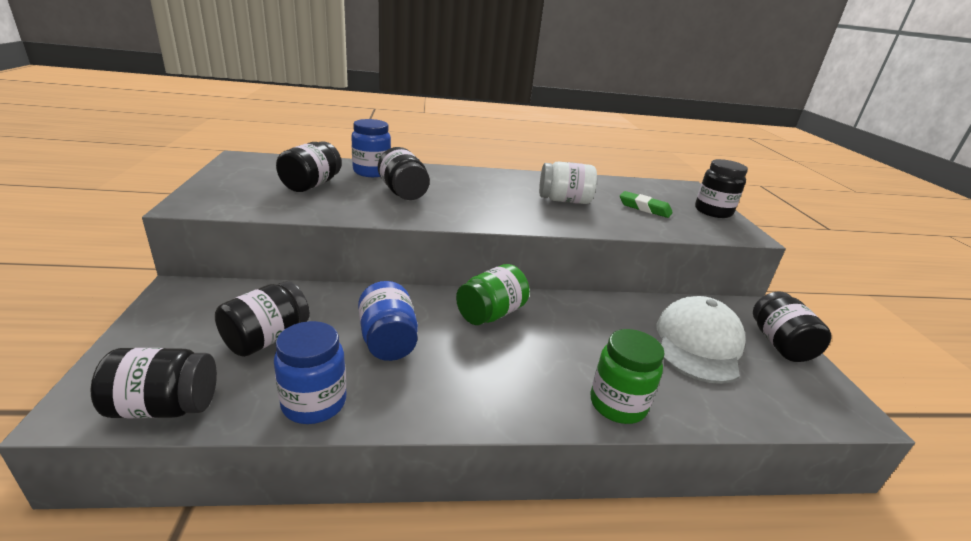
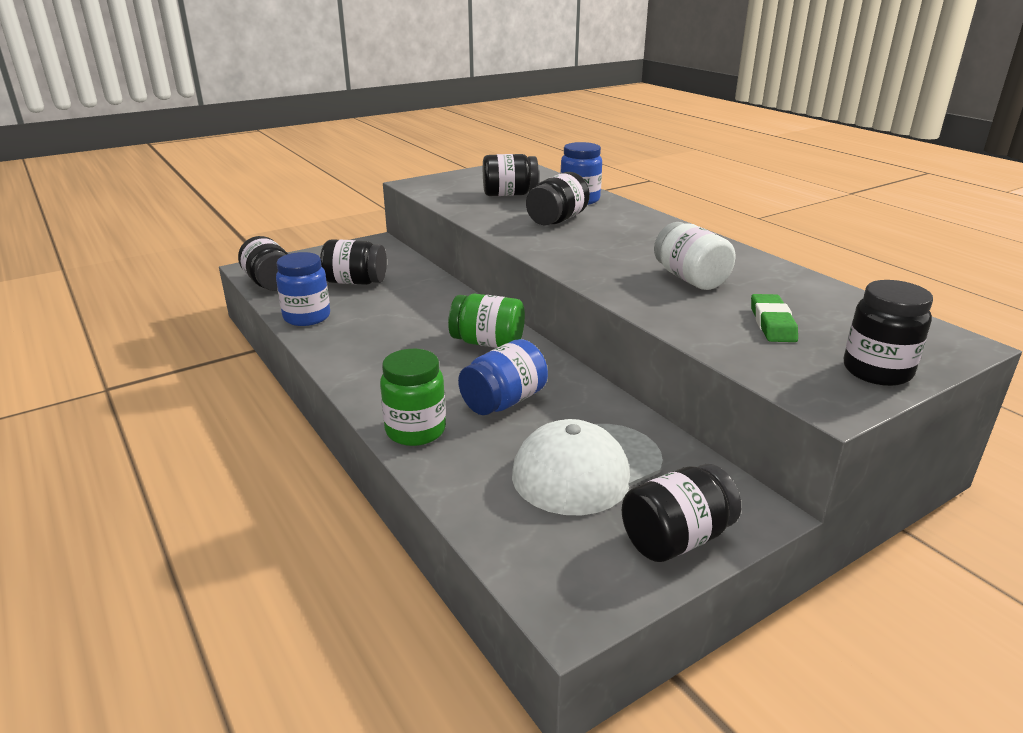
camera: 65 degrees right, 0 degrees up
blue jar [358,281,418,361] -> blue jar moved to [458,339,548,415]
white cap [656,296,746,384] -> white cap turned 150 degrees clockwise [512,419,663,515]

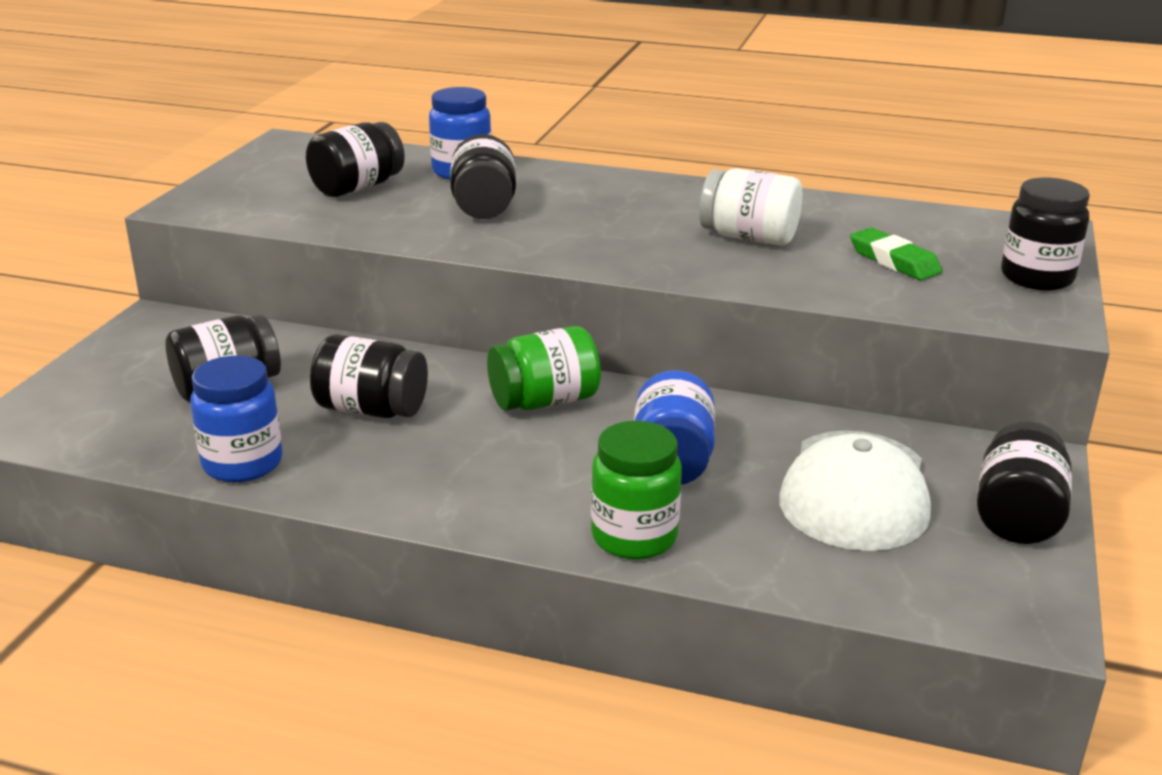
camera: 40 degrees left, 0 degrees up
black jar [238,236,288,291] -> black jar moved to [310,335,428,418]

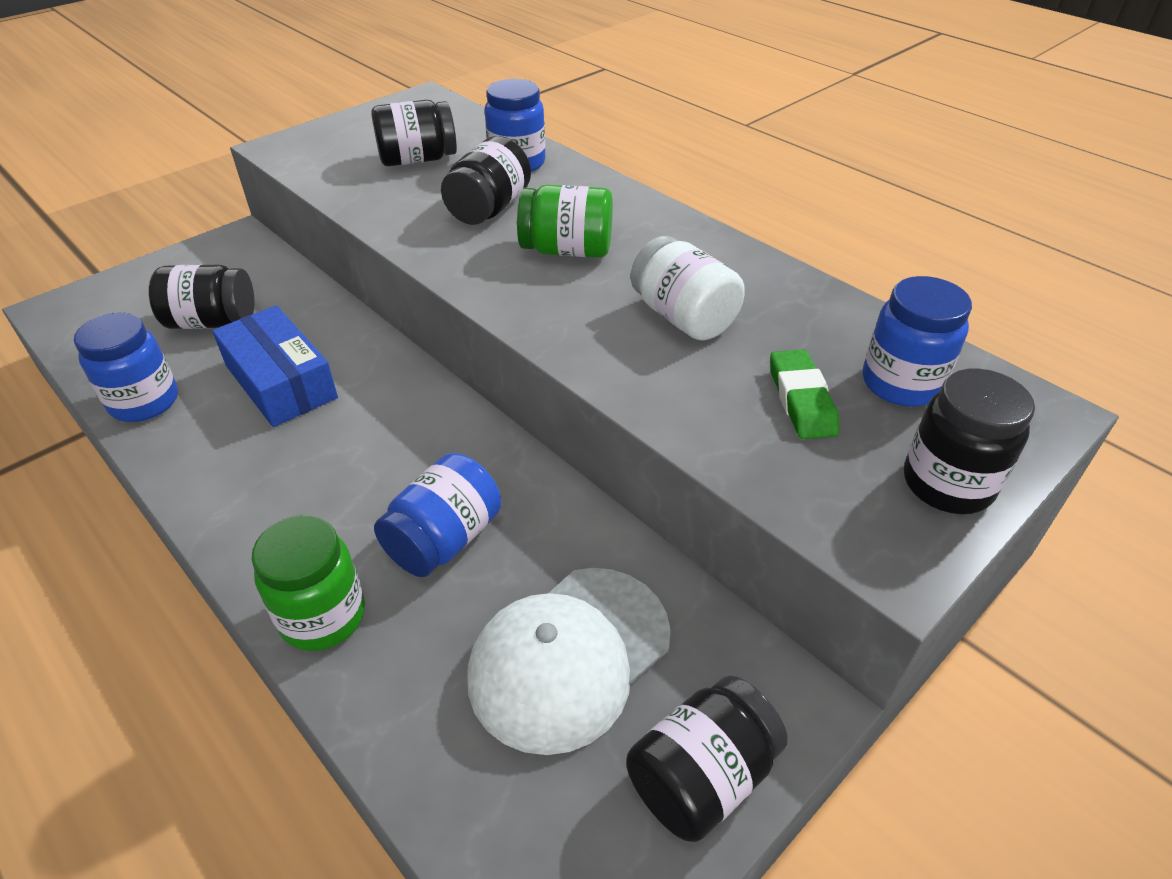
camera: 30 degrees right, 15 degrees up
black jar [310,335,428,418] -> blue box [212,305,338,427]
green jar [487,326,601,411] -> green jar moved to [517,185,613,258]
none -> blue jar [863,276,972,407]

